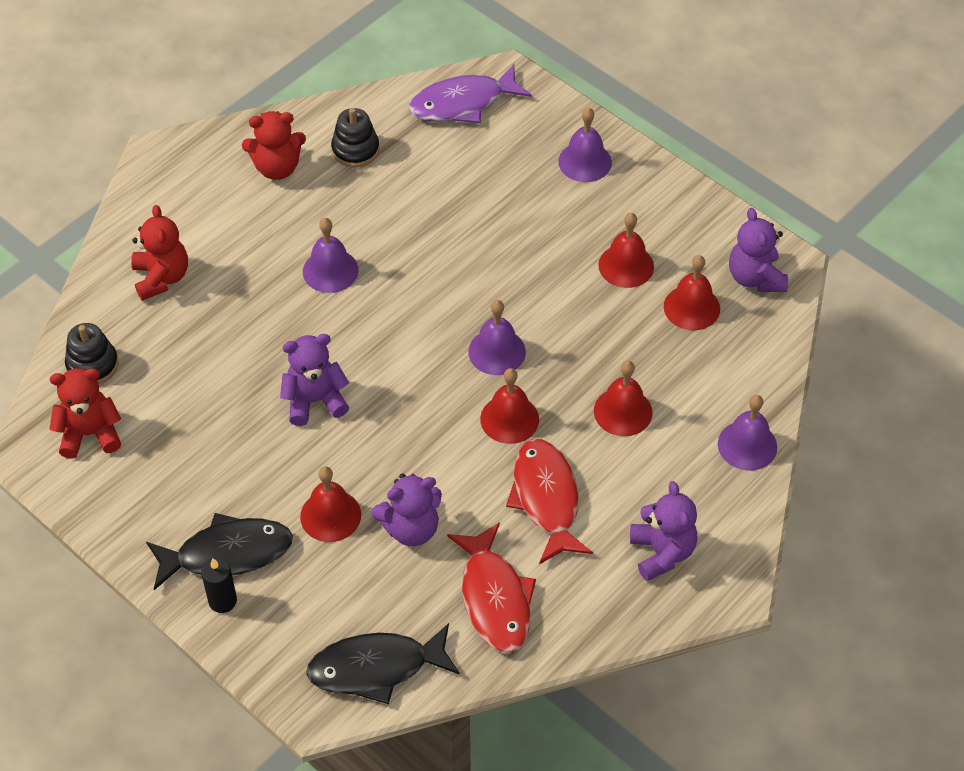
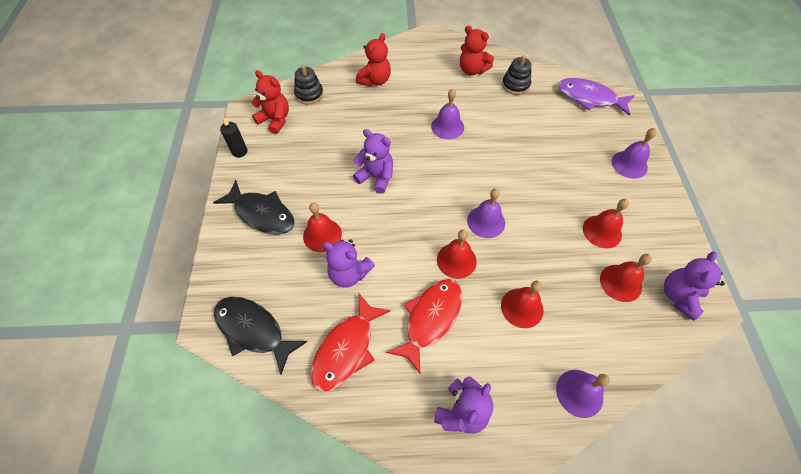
camera: 45 degrees right, 5 degrees up
black candle [201,558,237,613] -> black candle moved to [220,118,248,158]

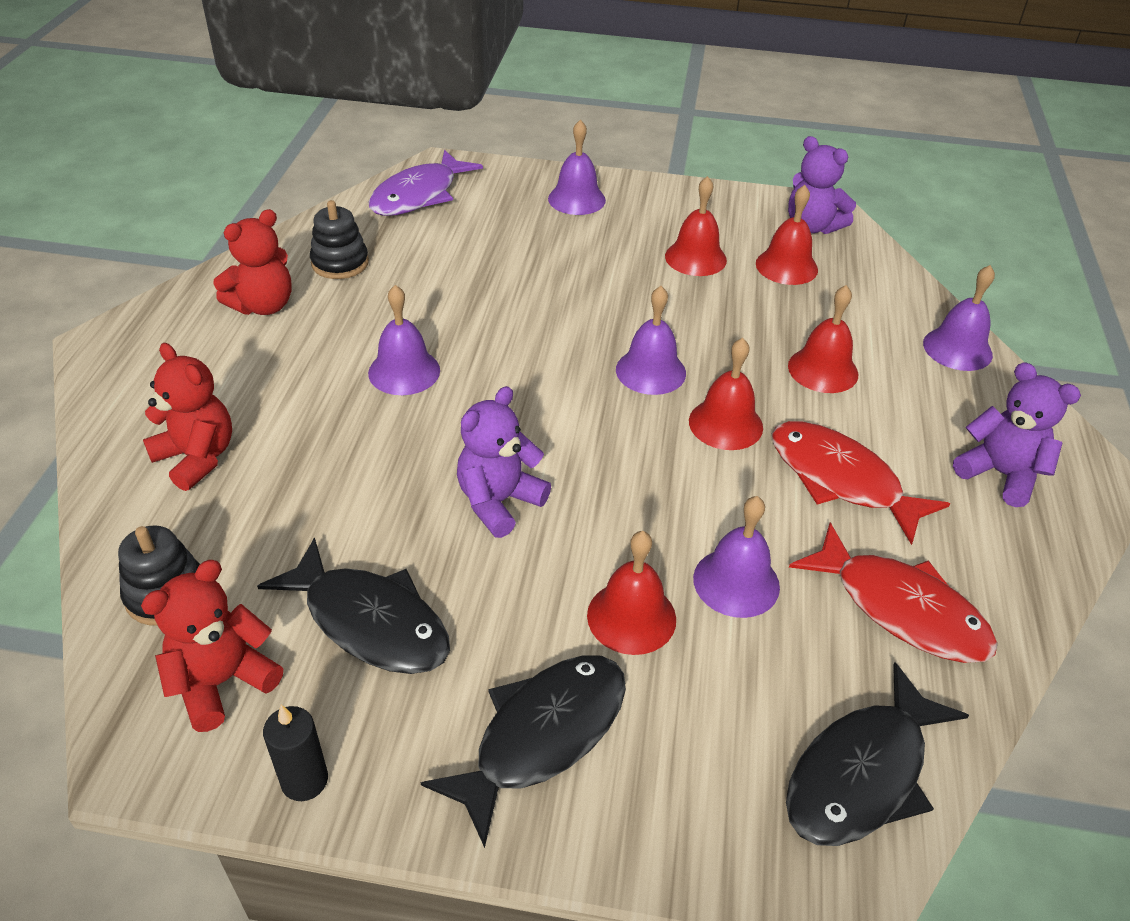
camera: 80 degrees left, 15 degrees down
purple teddy bear [323,239,375,287] -> purple bell [693,496,780,618]
none -> black fish [257,537,450,674]

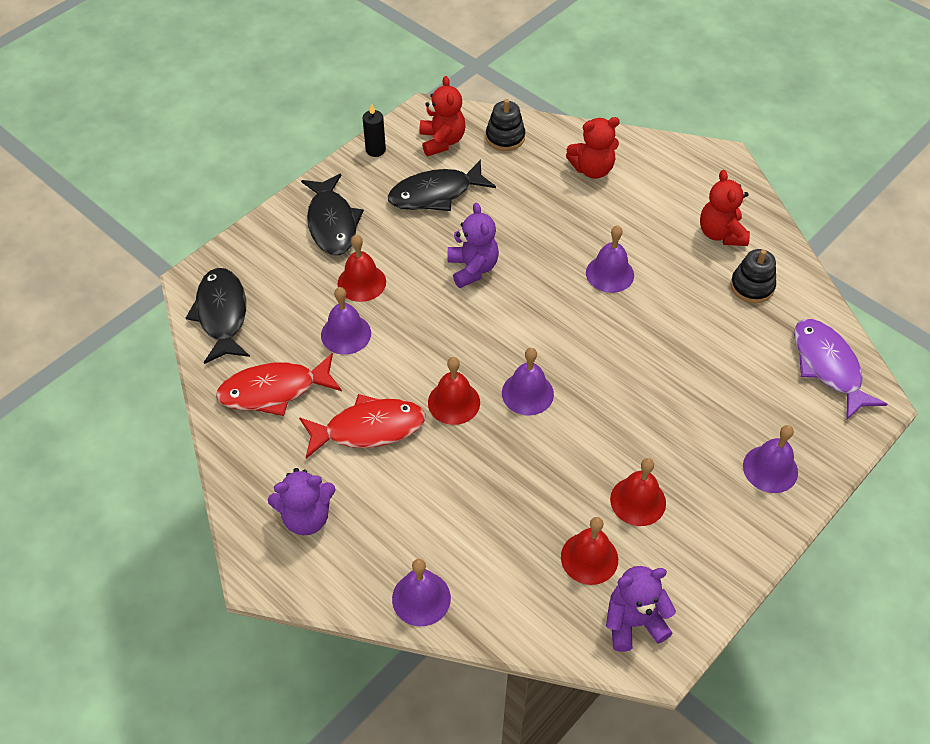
camera: 125 degrees right, 10 degrees up
red bell [788,285,858,393] -> none

